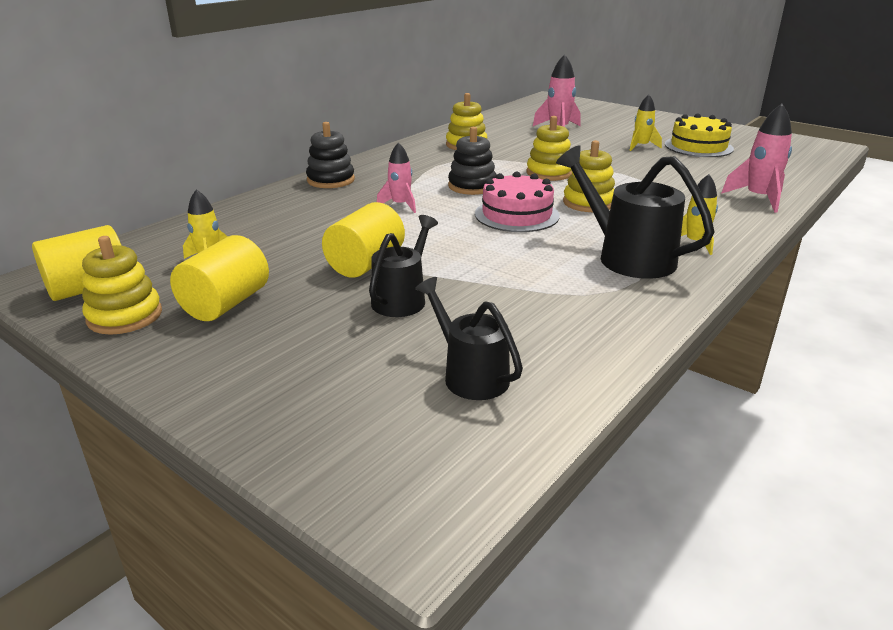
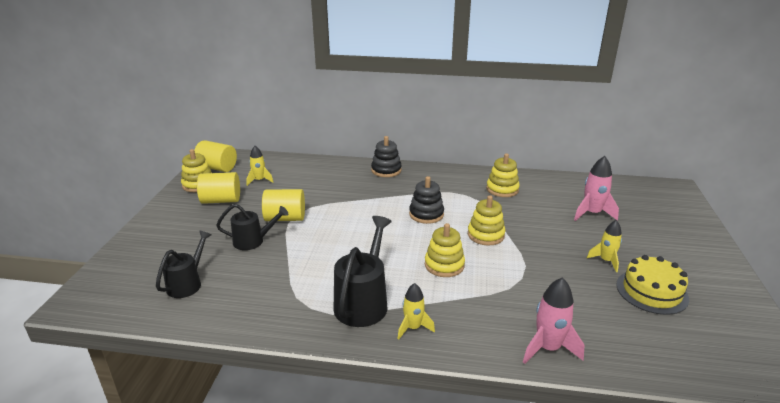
camera: 60 degrees right, 0 degrees up
pink rocket [377,142,416,213] -> none
pink cake [475,172,560,232] -> none

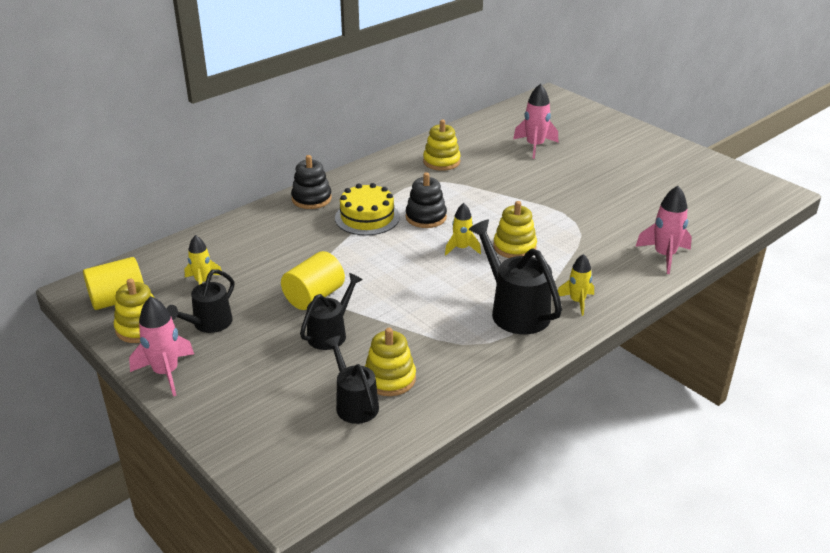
camera: 50 degrees left, 5 degrees up
yellow cylinder [197,172,240,204] -> black watering can [166,269,234,333]
yellow stacking toy [468,195,505,245] -> yellow stacking toy moved to [365,328,416,396]
yellow rocket [587,220,622,272] -> yellow rocket moved to [445,203,481,255]
yellow cake [616,255,689,315] -> yellow cake moved to [335,183,400,235]
none -> pink rocket [129,296,194,396]

